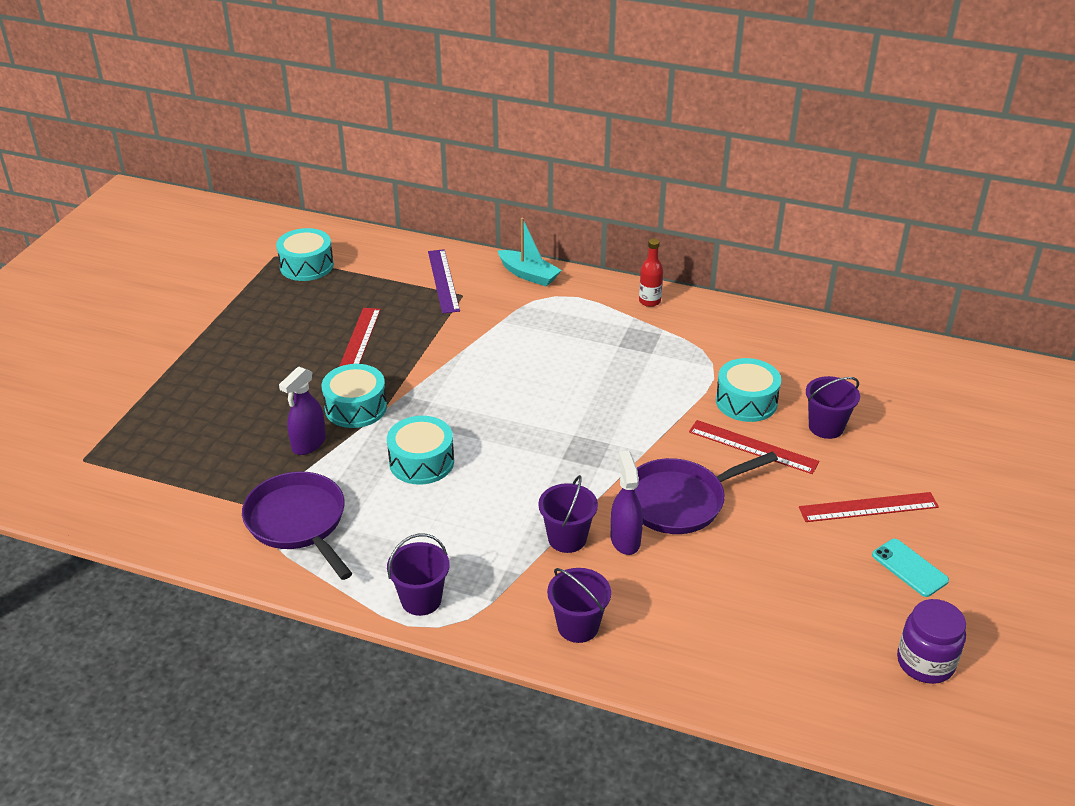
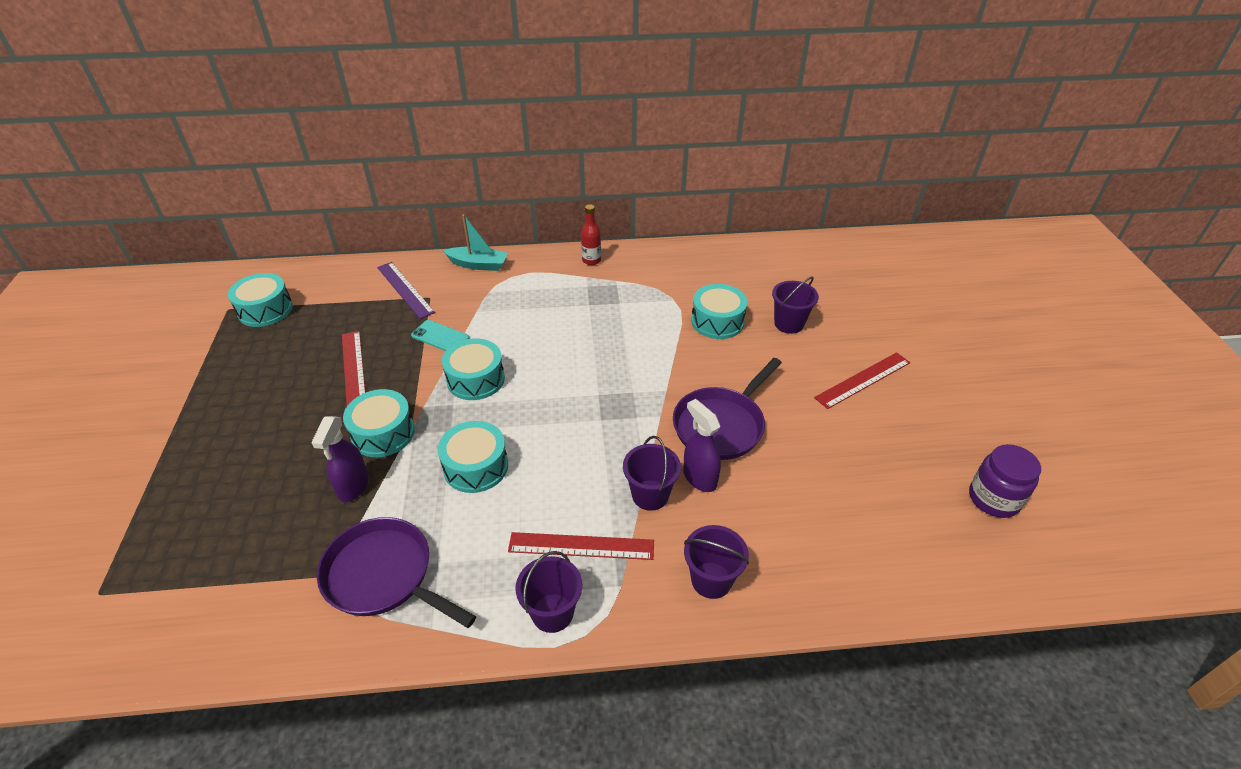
camera: 25 degrees left, 5 degrees up
red ruler [689,420,819,474] -> red ruler moved to [508,532,654,560]
turquoise phone [872,539,949,597] -> turquoise phone moved to [411,320,469,351]
none -> turquoise drum [442,338,505,400]

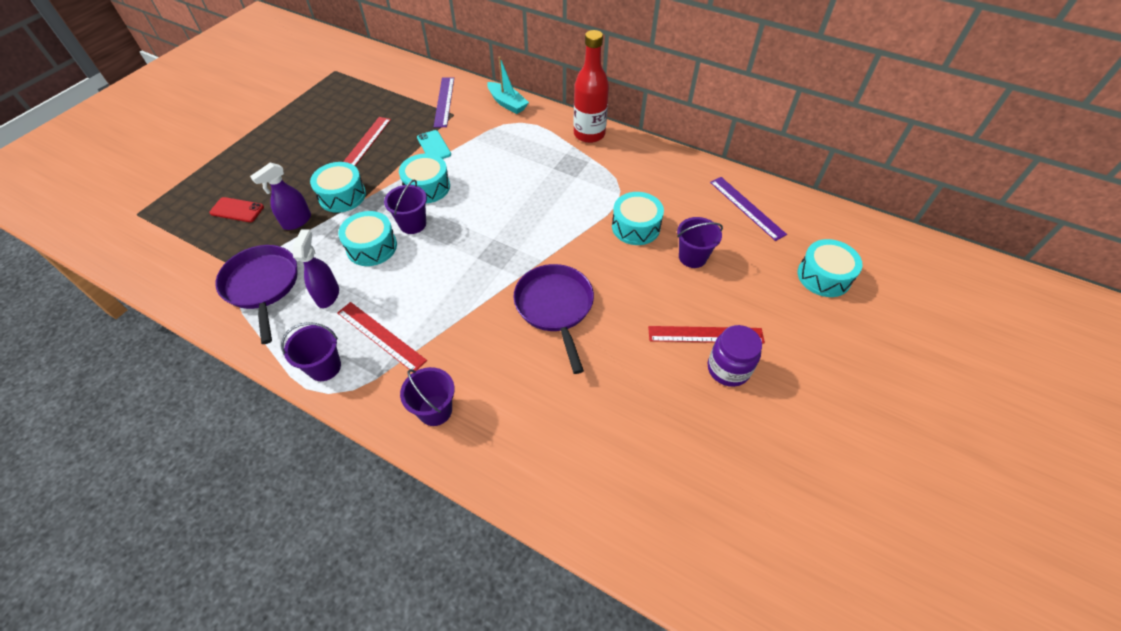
camera: 35 degrees right, 10 degrees up
turquoise drum [228,273,293,327] -> turquoise drum moved to [798,239,863,297]
red bottle [581,204,601,265] -> red bottle [573,30,609,143], size x1.90
purple bucket [623,436,681,511] -> purple bucket moved to [384,179,427,234]
purple pan [673,358,782,460] -> purple pan turned 90 degrees clockwise [513,264,594,374]
purple spray bottle [683,399,721,492] -> purple spray bottle moved to [293,230,339,308]
purple jar [969,444,1041,518] -> purple jar moved to [708,325,762,387]
none -> red phone [209,197,264,222]
none -> purple ruler [710,177,787,241]

